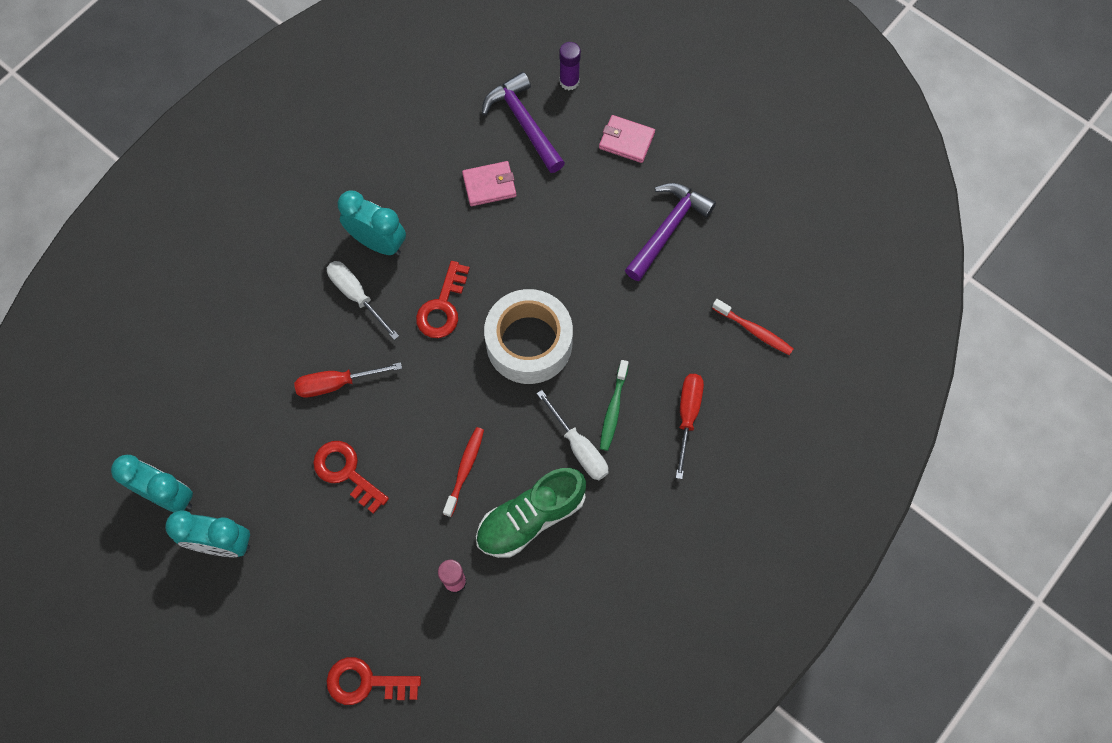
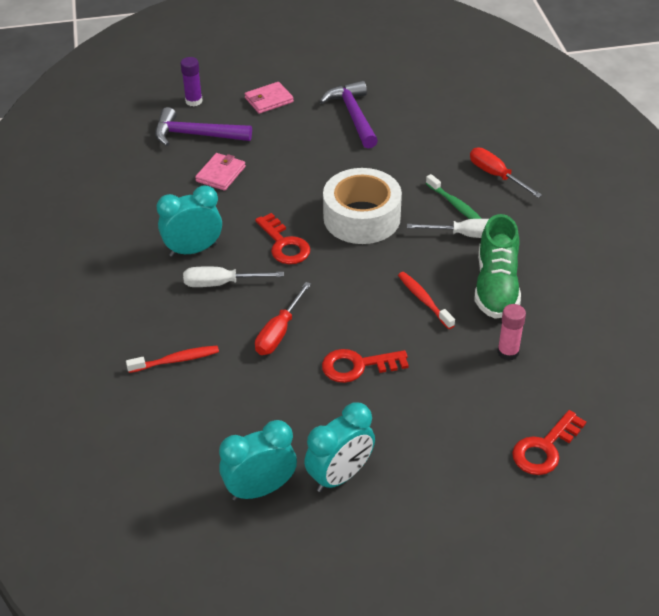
camera: 50 degrees left, 25 degrees down
red toothbrush [712,299,794,355] -> red toothbrush moved to [126,346,219,373]

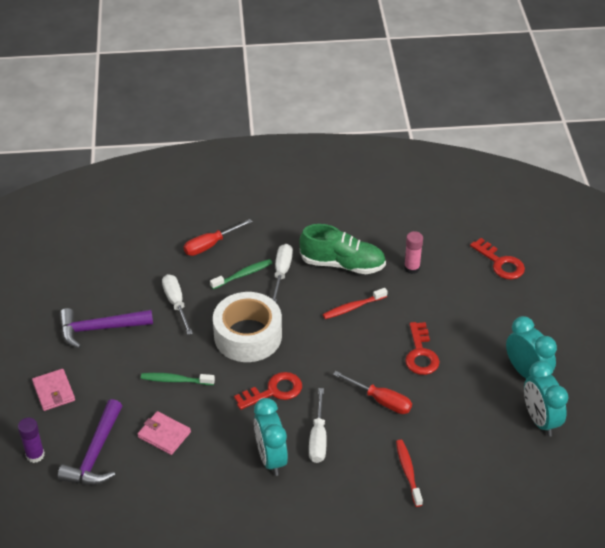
camera: 85 degrees left, 0 degrees up
none -> green toothbrush [141,373,215,385]
none -> white screwdriver [162,274,193,335]

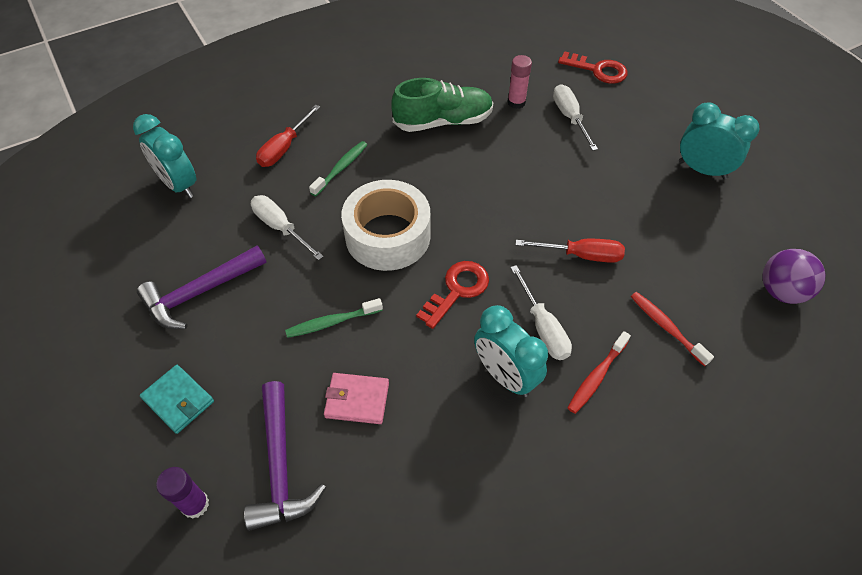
camera: 25 degrees left, 10 degrees up
pink wallet [32,369,75,411] -> turquoise wallet [140,365,214,434]
white screwdriver [272,244,293,302] -> white screwdriver moved to [553,85,598,151]
red toothbrush [323,288,388,319] -> red toothbrush moved to [568,331,631,414]
red key [405,322,440,375] -> none
turquoise clock [524,361,568,437] -> turquoise clock moved to [133,114,196,198]
none -> purple ball [762,249,825,304]

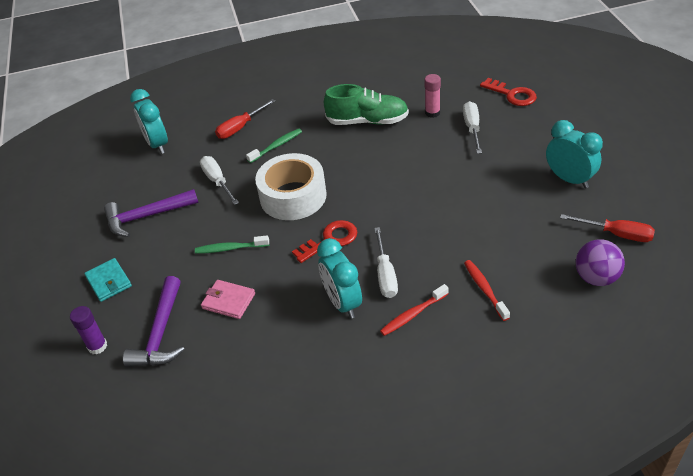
camera: 20 degrees right, 10 degrees down
red screwdriver [515,239,625,263] -> red screwdriver moved to [560,214,655,242]

